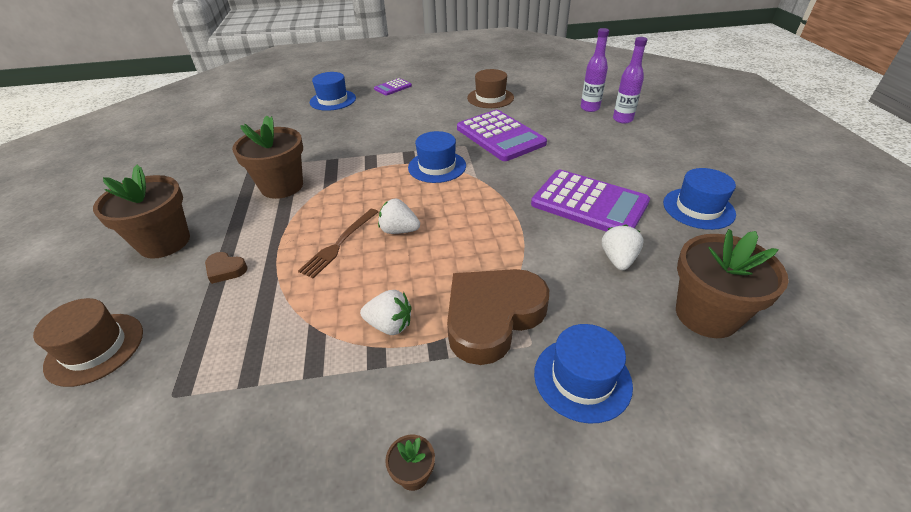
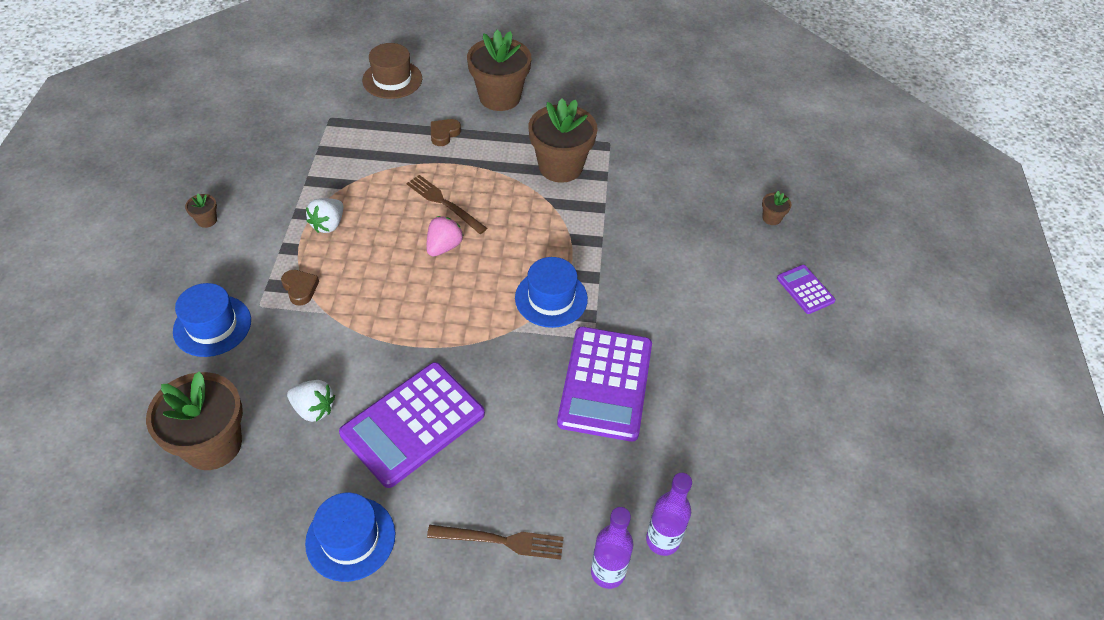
camera: 100 degrees right, 10 degrees up
blue hat [310,72,356,111] -> brown flower pot [762,191,791,225]
white strawberry [378,199,420,234] -> pink strawberry [427,216,464,256]
brown heart [447,269,549,365] -> brown heart [281,270,319,305], size x0.41
purple calculator [457,110,547,161] -> purple calculator turned 60 degrees counterclockwise [557,327,652,442]
brown hat [467,69,514,108] -> none
none -> brown fork [427,525,564,560]

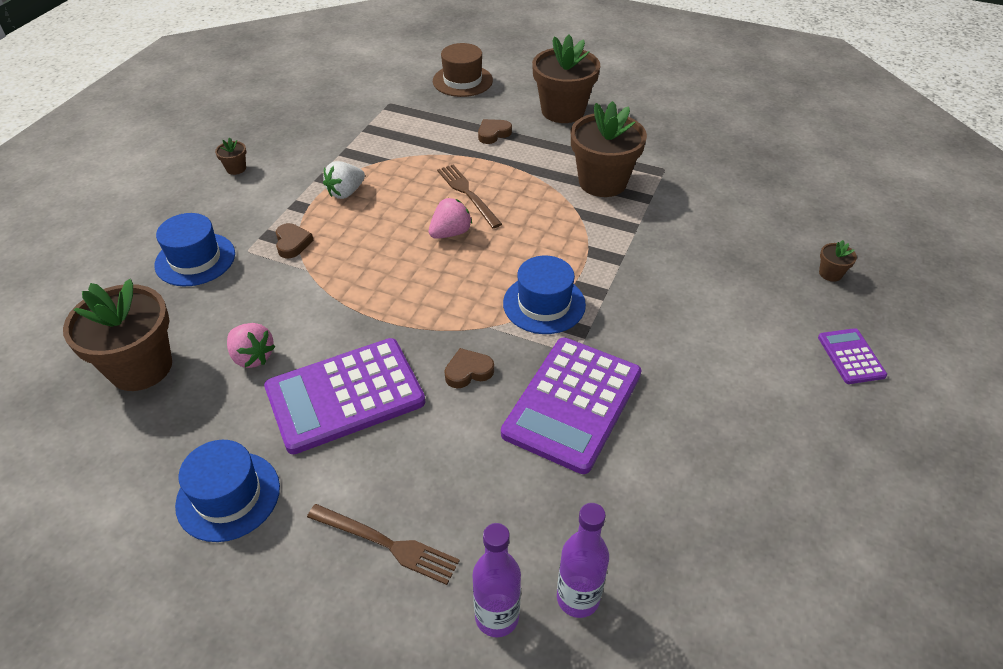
camera: 20 degrees right, 5 degrees down
white strawberry [287,380,335,422] -> pink strawberry [227,323,275,368]
none -> brown heart [444,348,494,388]

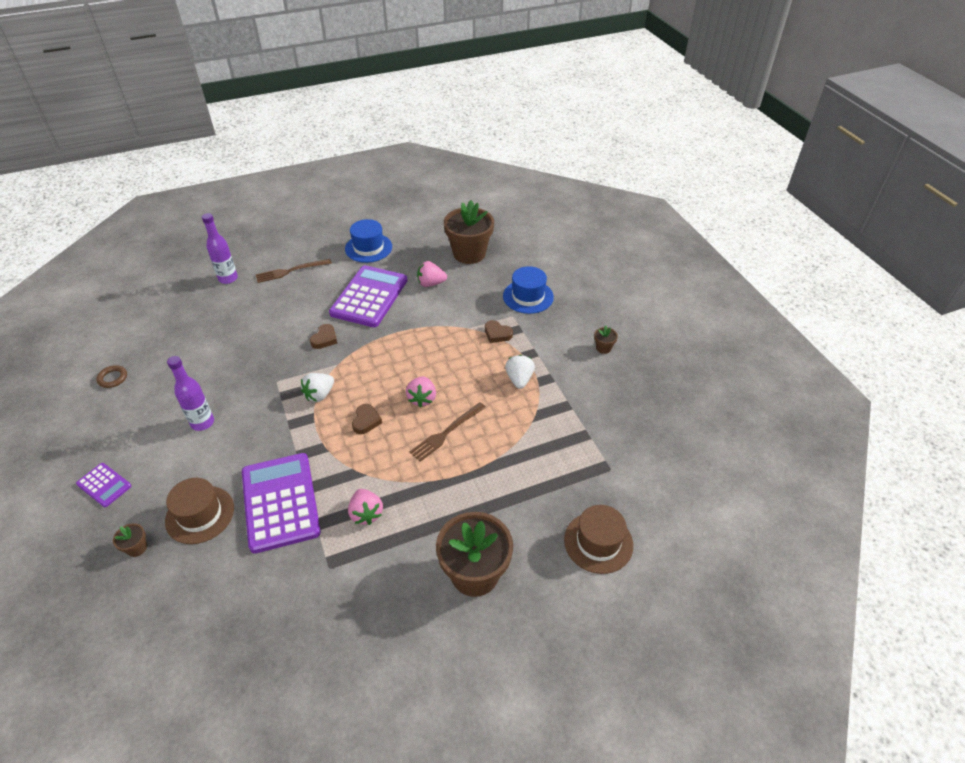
camera: 135 degrees right, 0 degrees up
brown fork [437,165,502,228] -> brown fork turned 120 degrees clockwise [409,402,486,462]
brown heart [478,119,512,144] -> brown heart moved to [352,404,382,434]
purple calculator [501,338,642,474] -> purple calculator moved to [242,453,321,554]
blue hat [503,256,586,334] -> white strawberry [301,373,334,402]
purple bottle [557,503,609,618] -> purple bottle moved to [167,356,214,431]
brown flower pot [571,101,647,197] -> pink strawberry [348,489,383,525]
none -> brown ring [96,365,127,388]
none -> brown hat [165,478,234,544]

